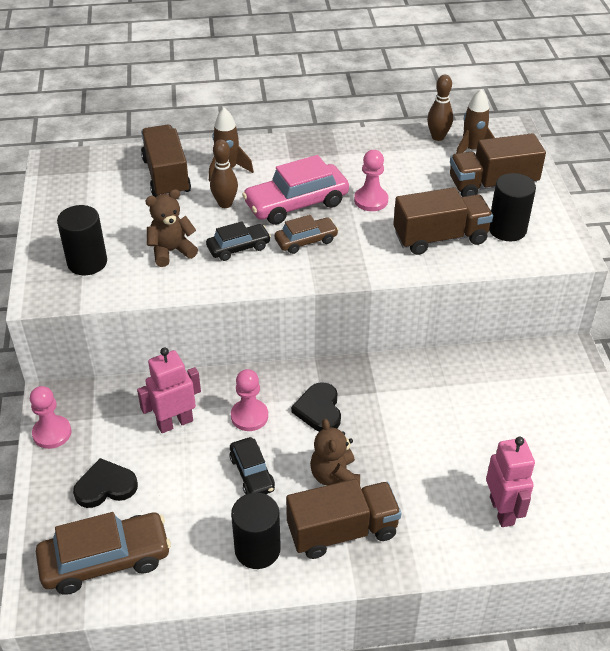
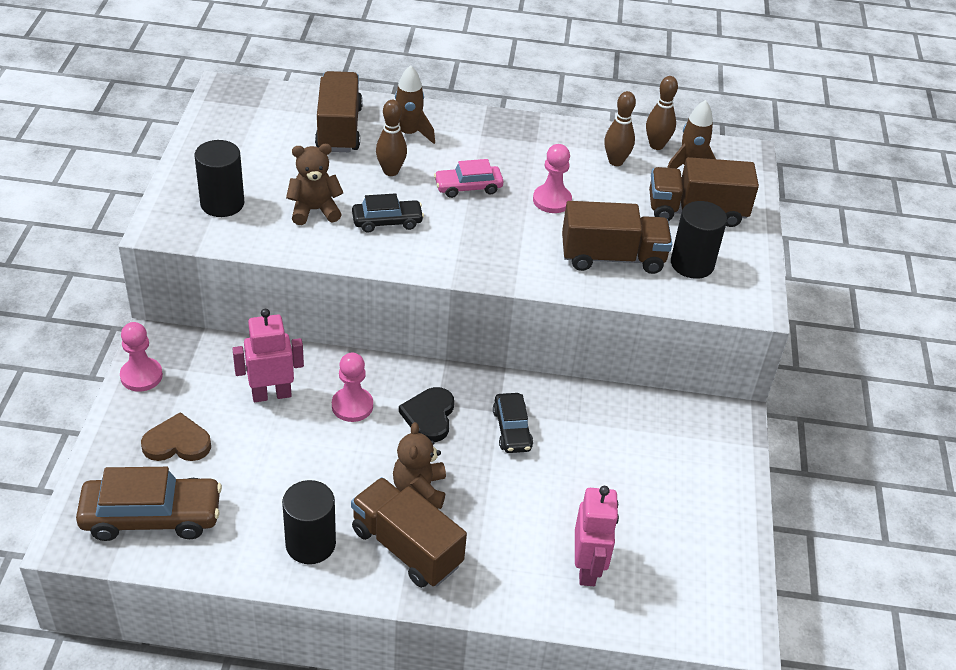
camera: 10 degrees right, 0 degrees up
black heart [73,458,138,508] -> brown heart [141,412,211,461]
black car [230,437,275,494] -> black car moved to [493,393,533,453]
pink car [242,155,349,225] -> pink car [434,159,503,198], size x0.58
brown car [274,215,339,254] -> none
brown truck [286,479,401,559] -> brown truck turned 135 degrees counterclockwise [351,477,467,588]
none -> brown bowling pin [604,91,636,166]

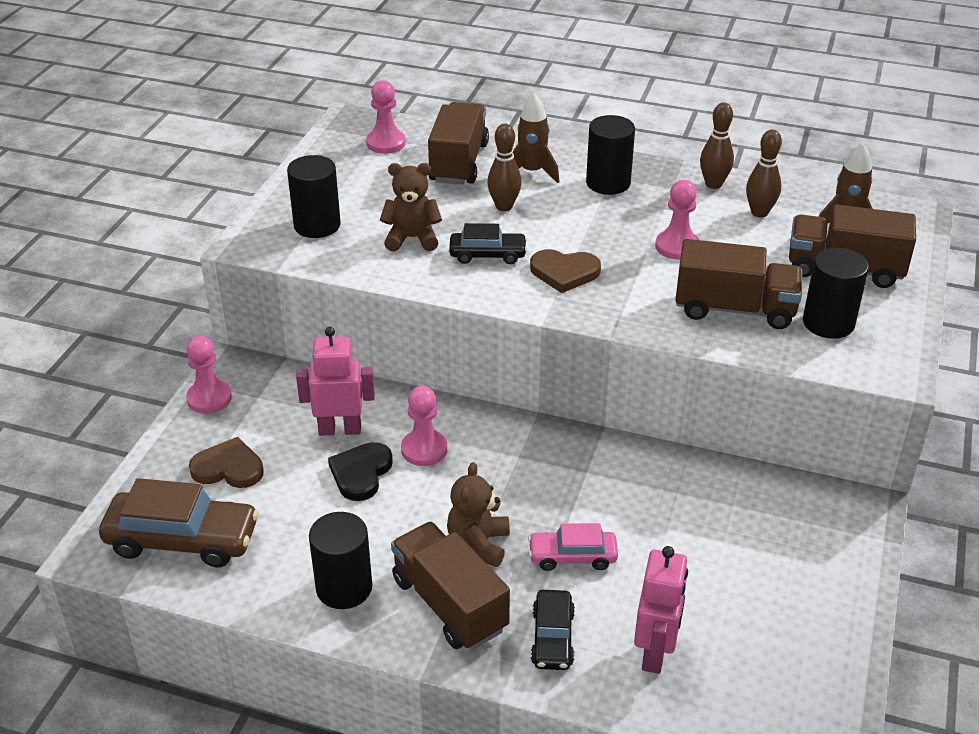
camera: 15 degrees right, 5 degrees down
black heart [399,387,454,442] -> black heart moved to [328,442,393,501]
pink car [434,159,503,198] -> pink car moved to [528,523,618,571]
black car [493,393,533,453] -> black car moved to [531,590,575,670]
brown bowling pin [646,76,678,150] -> brown bowling pin moved to [700,102,734,189]
none -> pink pawn [366,80,406,154]
none -> brown heart [530,249,601,293]
none -> black cylinder [586,115,635,195]

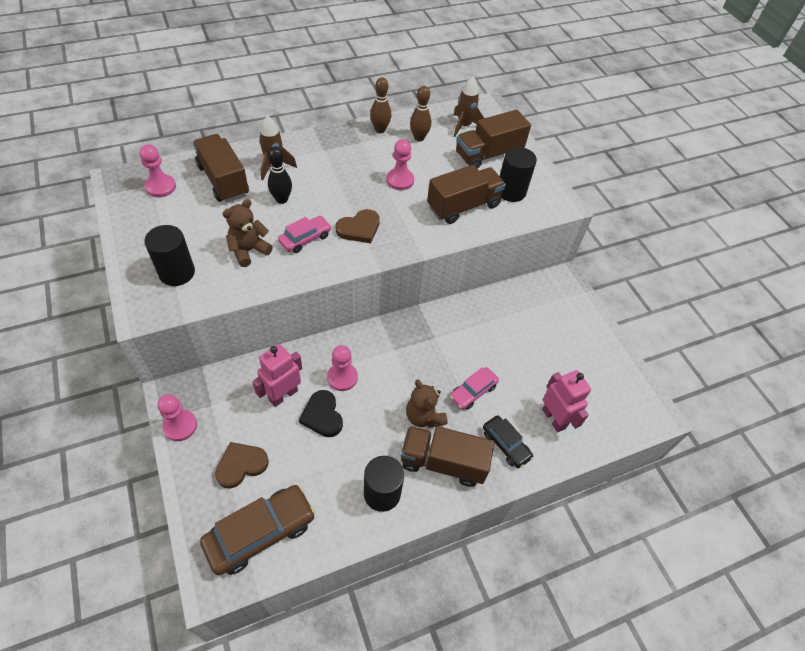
camera: 45 degrees left, 15 degrees up
black car [449,223,527,264] -> pink car [278,216,332,253]
brown bowling pin [487,124,522,211] -> black bowling pin [268,147,292,204]
black cylinder [586,115,635,195] -> none

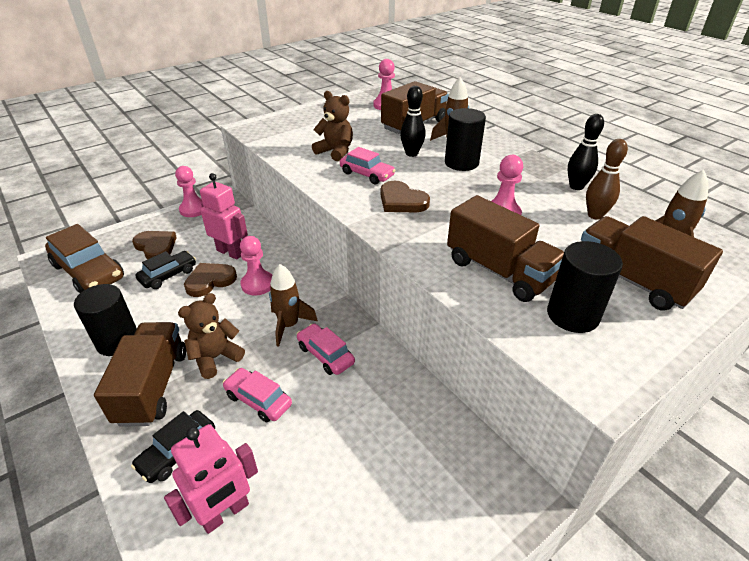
camera: 80 degrees right, 15 degrees down
black cylinder [144,225,195,286] -> black cylinder moved to [445,108,486,171]
black heart [299,390,343,437] -> brown heart [184,263,237,297]
brown bowling pin [370,77,391,133] -> black bowling pin [568,114,604,190]
none -> black car [135,251,196,289]
none -> brown rocket [269,264,318,347]
none -> pink car [297,323,355,375]

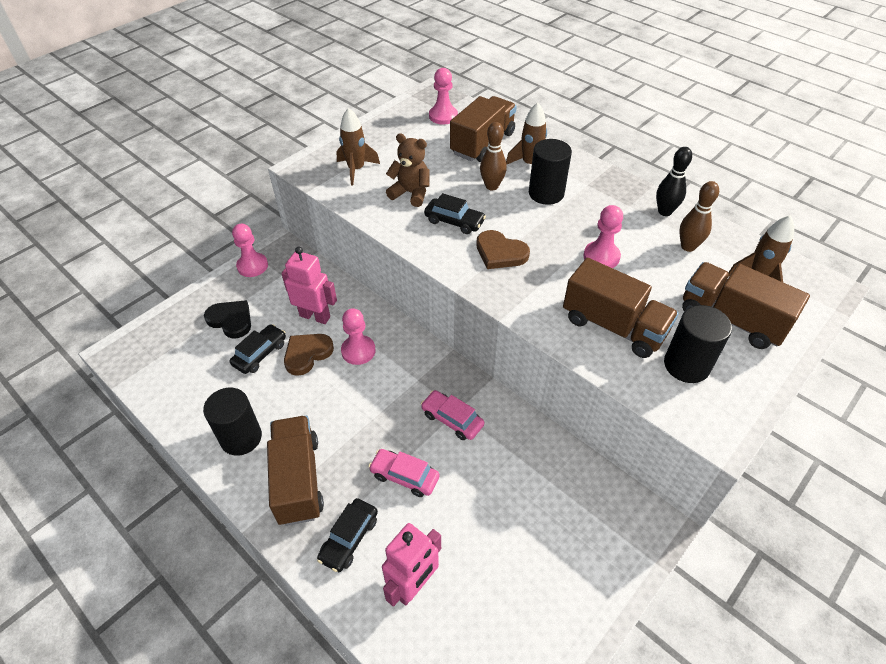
camera: 10 degrees left, 10 degrees up
brown car [45,224,124,293] -> none
brown heart [132,231,177,259] -> black heart [204,300,251,338]
brown teddy bear [178,293,245,379] -> none
brown rocket [269,264,318,347] -> brown rocket moved to [336,108,380,186]
pink car [340,147,396,184] -> black car [424,193,486,234]
black bowling pin [400,86,425,157] -> brown bowling pin [480,122,507,190]

